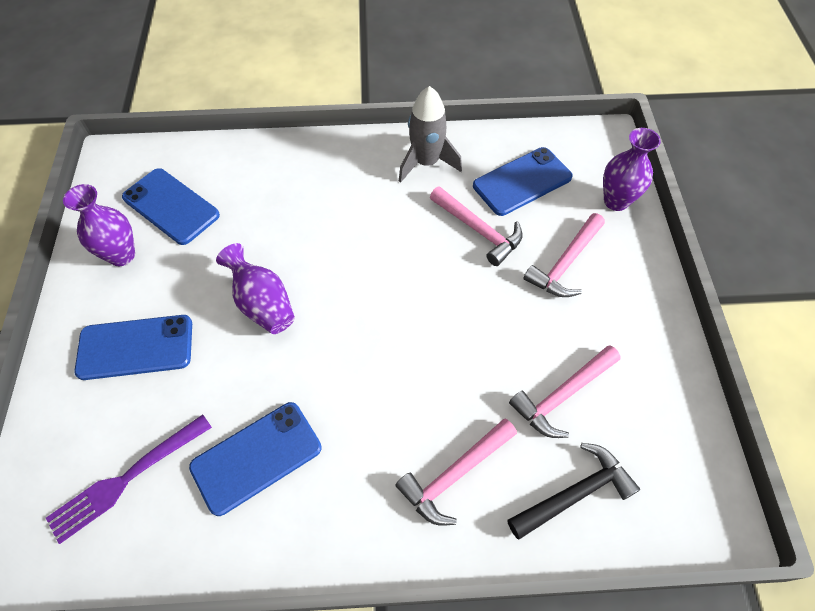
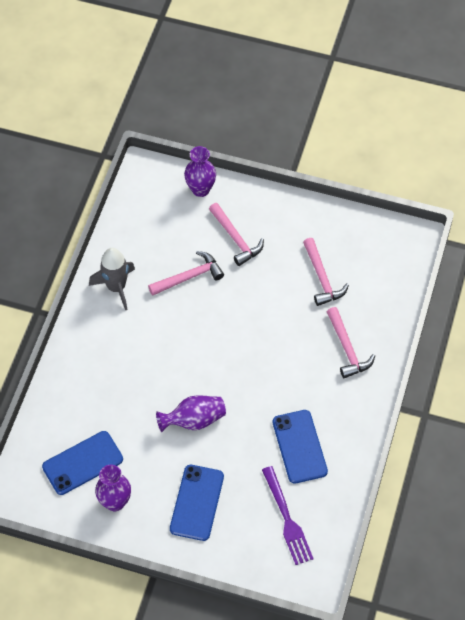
camera: 70 degrees left, 0 degrees up
blue phone [473,147,573,216] -> none
black hammer [507,443,640,539] -> none

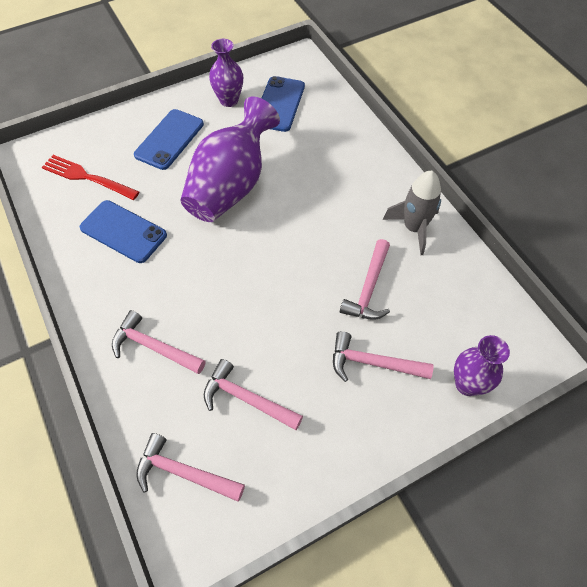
camera: 135 degrees right, 0 degrees up
purple vase [156,395,226,432] -> purple vase [181,96,280,222], size x1.80
blue phone [170,465,224,541] -> blue phone turned 60 degrees clockwise [134,109,204,170]
purple fork [262,466,314,565] -> red fork [42,155,139,200]
none -> pink hammer [136,433,245,502]

